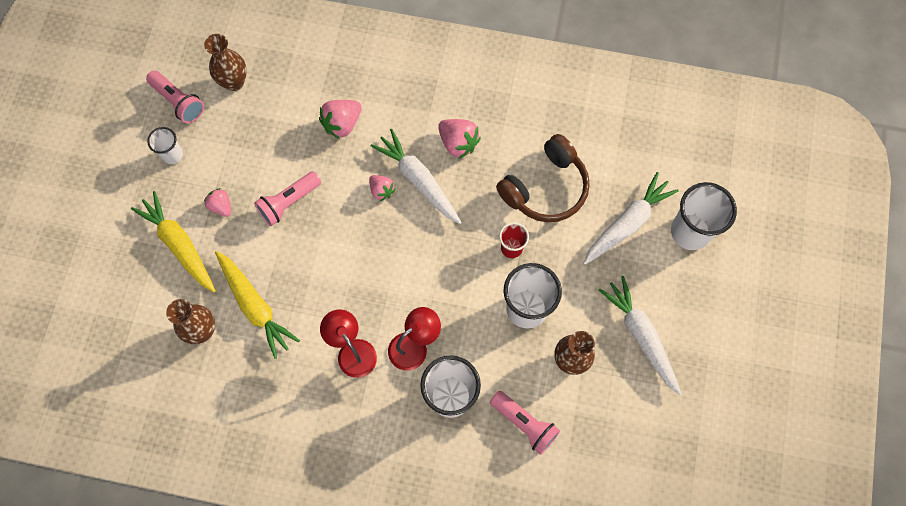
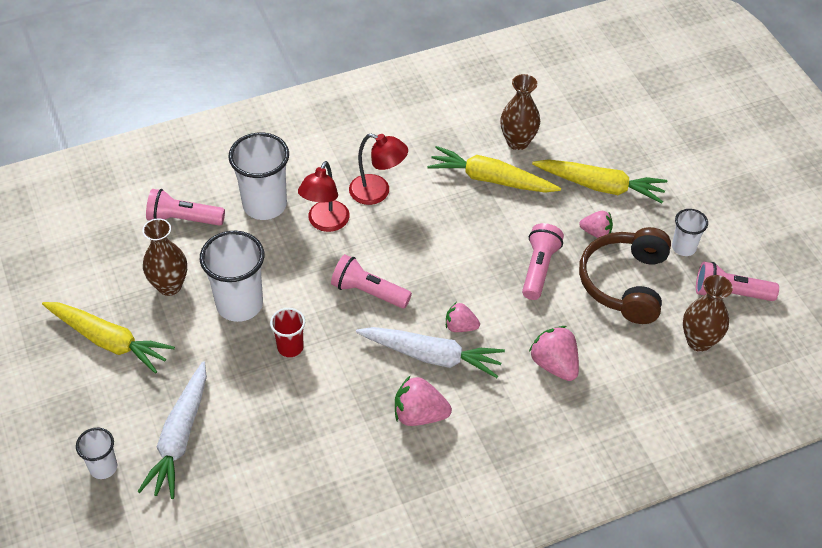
camera: 145 degrees right, 20 degrees down
pink strawberry [319,100,361,139] -> pink strawberry turned 45 degrees counterclockwise [529,326,579,381]
brown headphones [496,134,590,222] -> brown headphones moved to [579,227,671,324]
white carrot [599,276,682,395] -> yellow carrot [42,302,175,373]
white cup [671,182,737,250] -> white cup [76,428,117,479], size x0.54
none -> pink flashlight [331,254,412,308]

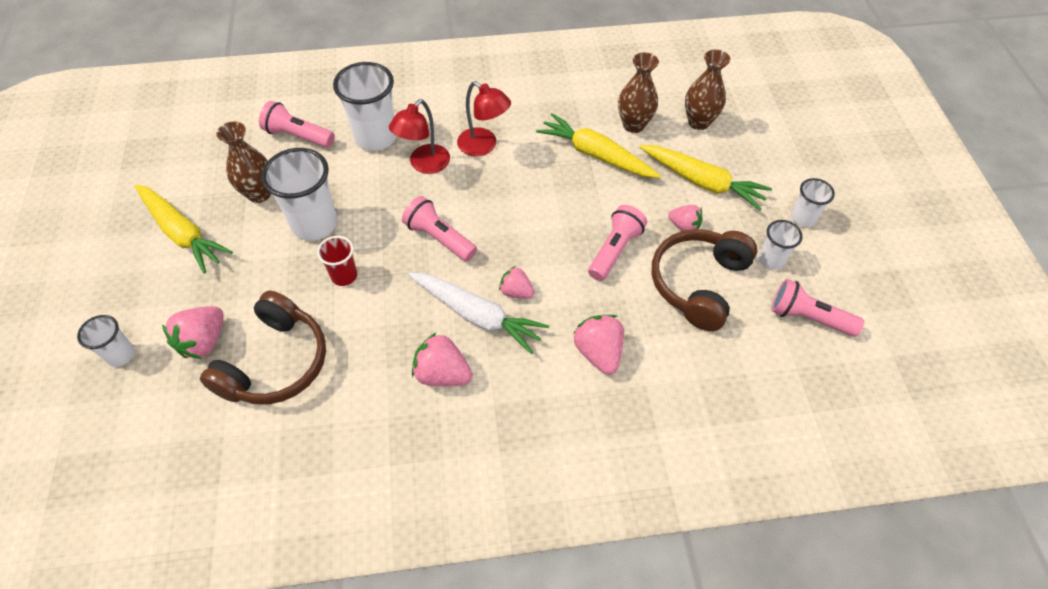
camera: 15 degrees right, 5 degrees up
white carrot [137,361,207,499] -> pink strawberry [162,306,224,359]
brown vase [683,275,733,352] -> brown vase moved to [685,50,731,130]
none -> brown headphones [200,291,326,405]
none -> white cup [791,178,835,227]

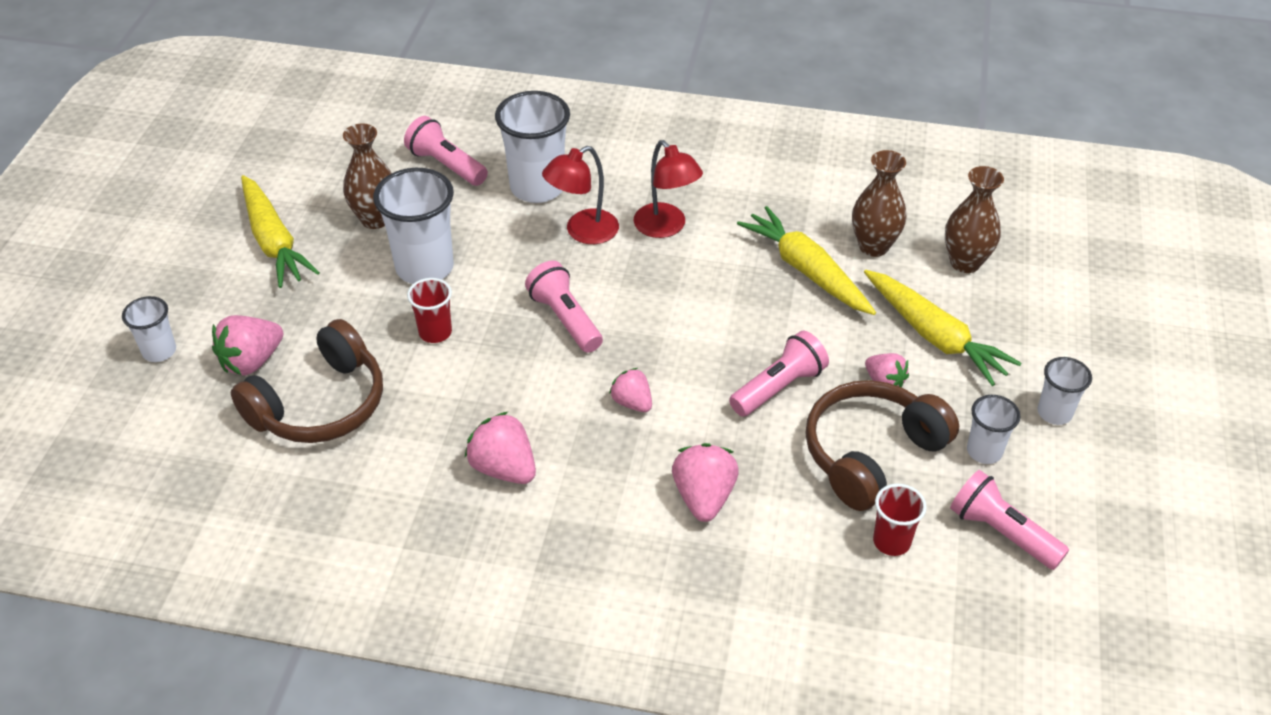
camera: 20 degrees right, 10 degrees down
white carrot [408,272,549,354] -> none
none -> red cup [873,484,927,556]

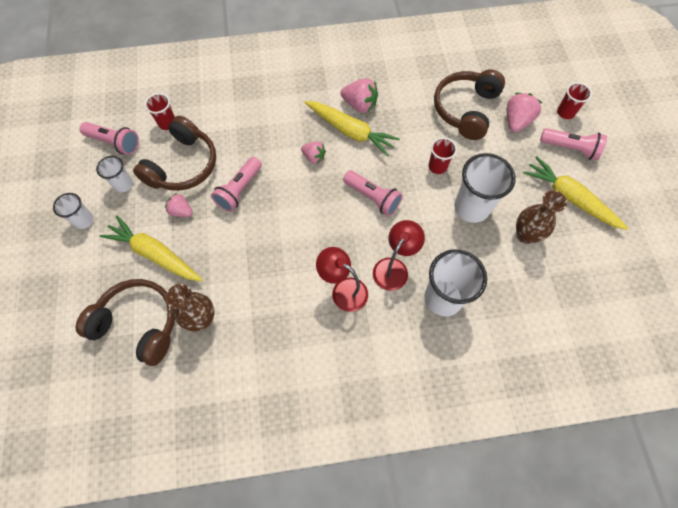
camera: 160 degrees right, 20 degrees up
white cup [122,296,176,362] -> red cup [557,82,592,119]
pink flashlight [404,116,488,186] -> pink flashlight moved to [540,128,607,160]
pink strawberry [672,443,739,522] -> none
yellow carrot [737,206,876,315] -> yellow carrot moved to [305,101,400,157]
brown vase [945,166,1004,273] -> brown headphones [76,279,175,366]

